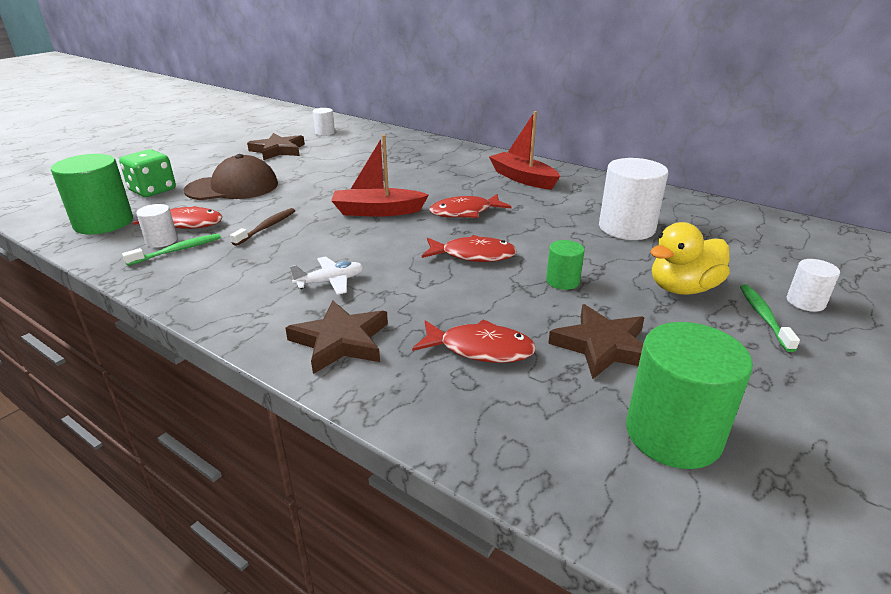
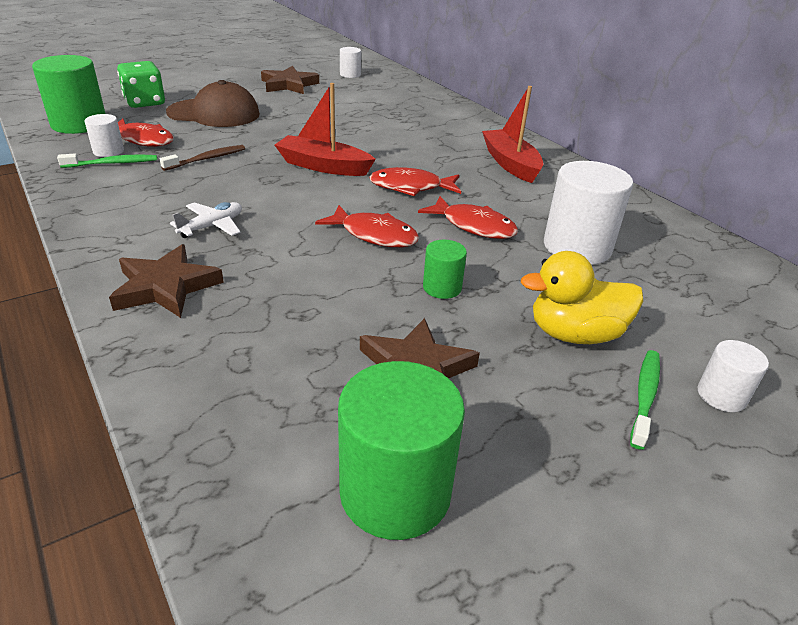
camera: 20 degrees right, 5 degrees up
white plane [290,256,363,295] -> white plane turned 45 degrees counterclockwise [170,202,242,238]
red fish [412,319,536,363] -> red fish moved to [418,196,518,239]

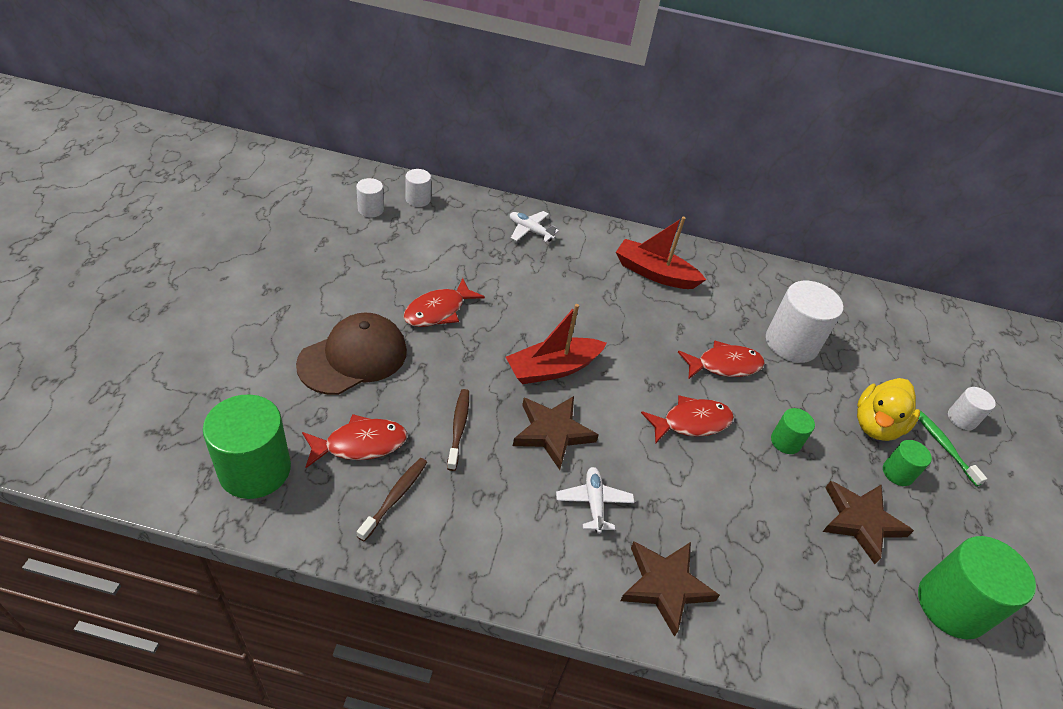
camera: 50 degrees left, 10 degrees up
green toothbrush [57,153,157,168] -> brown toothbrush [357,458,427,541]
white cylinder [85,114,124,157] -> white cylinder moved to [405,169,431,207]
green dice [117,61,165,108] -> none
brown star [261,66,319,94] -> brown star moved to [513,396,599,470]
red fish [369,167,461,196] -> red fish moved to [403,278,485,327]
none -> white plane [510,211,559,242]
none -> green cylinder [883,440,932,486]

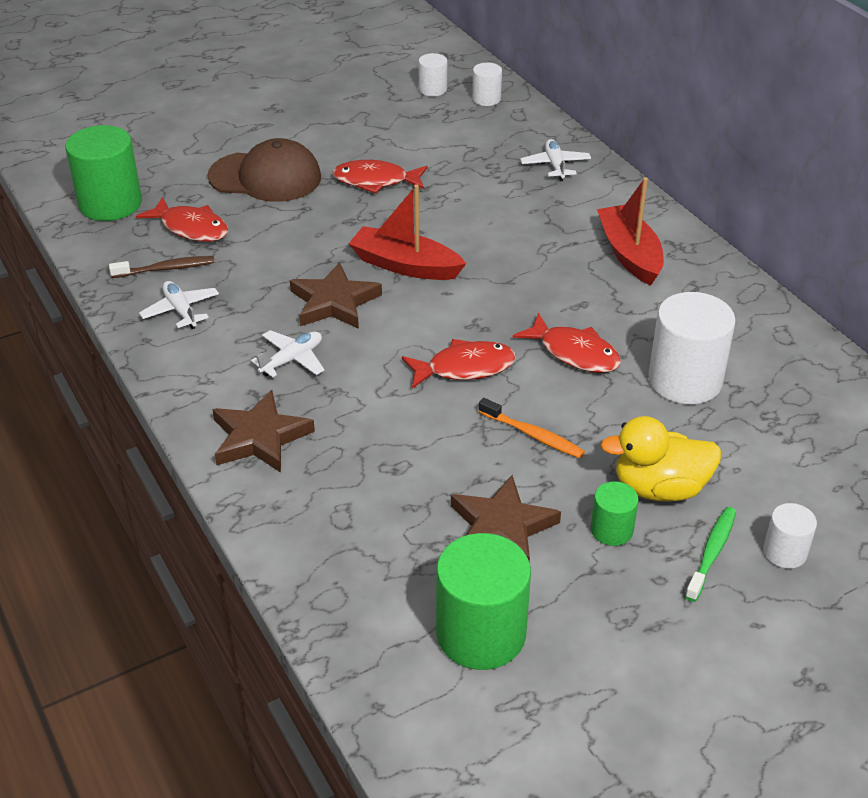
camera: 55 degrees right, 5 degrees down
brown toothbrush [447,389,469,471] -> none
red fish [641,395,734,444] -> red fish turned 45 degrees counterclockwise [402,339,516,389]
green cylinder [771,408,815,454] -> orange toothbrush [479,398,585,458]
none -> white plane [139,281,219,329]

